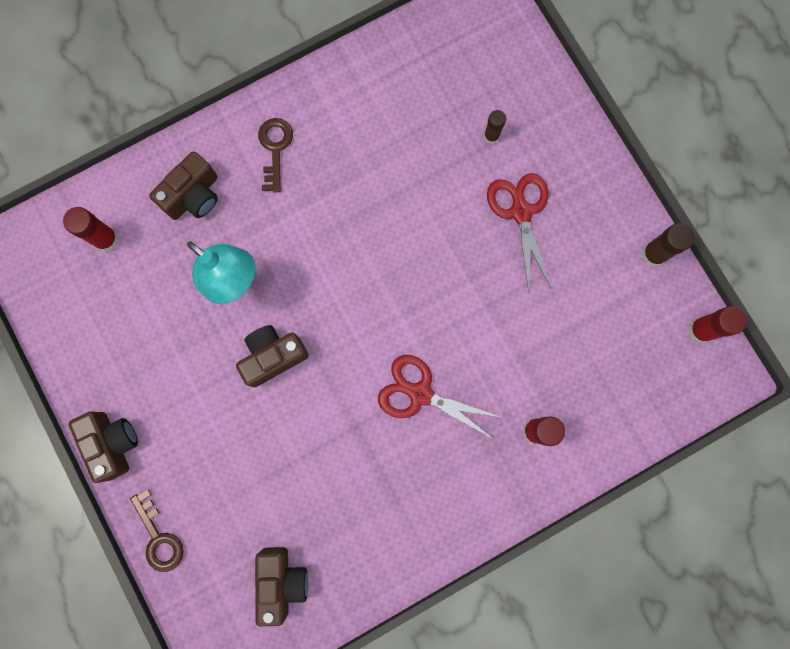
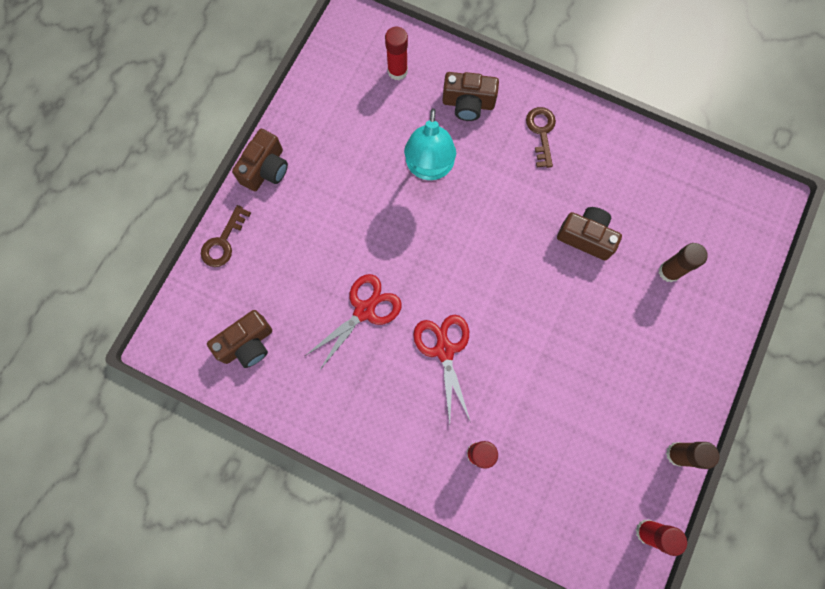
camera: 55 degrees right, 5 degrees down
brown camera [236,325,309,387] -> brown camera moved to [557,207,622,260]
brown key [258,118,293,192] -> brown key turned 60 degrees counterclockwise [526,107,556,168]
brown glue stick [484,110,506,144] -> brown glue stick [659,243,708,282], size x1.54
red scissors [487,173,551,292] -> red scissors moved to [305,274,402,371]

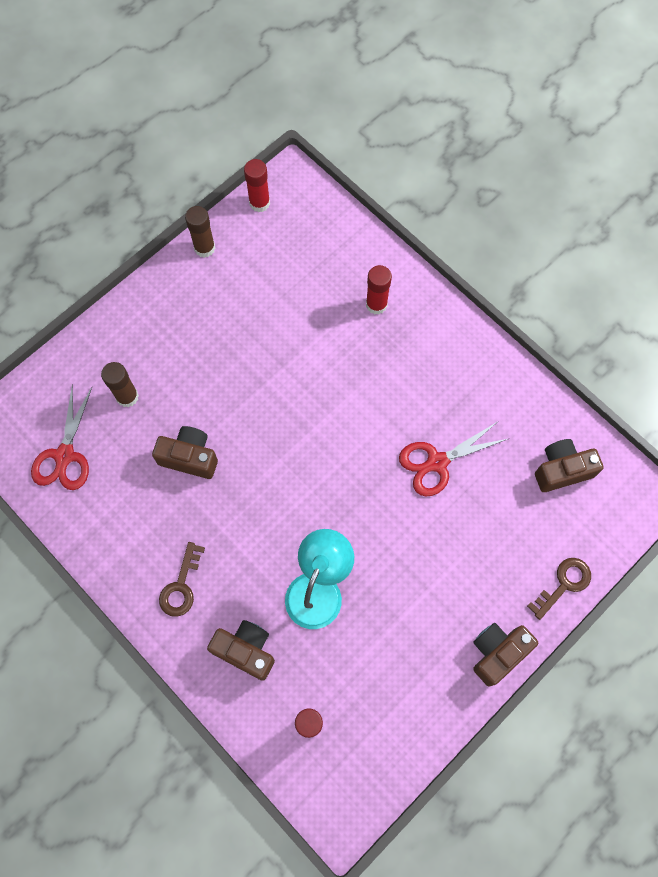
camera: 160 degrees left, 5 degrees down
red scissors [413,315,470,424] -> red scissors moved to [31,384,92,490]
brown camera [557,207,622,260] -> brown camera turned 150 degrees clockwise [152,426,218,479]

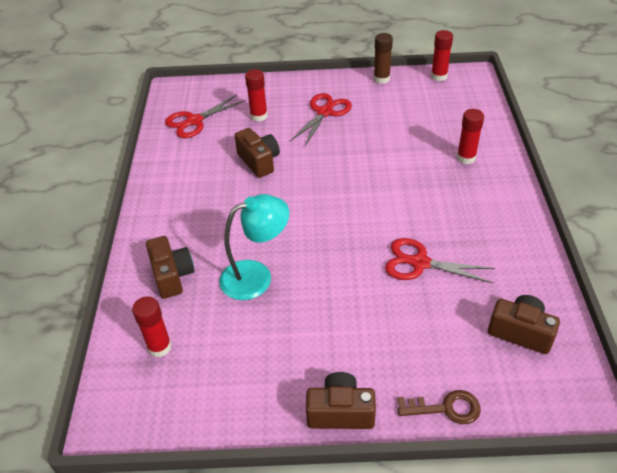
camera: 45 degrees right, 25 degrees down
brown glue stick [101,362,139,407] -> red glue stick [245,69,268,121]
brown key [159,542,205,617] -> none
none -> red scissors [290,93,352,146]

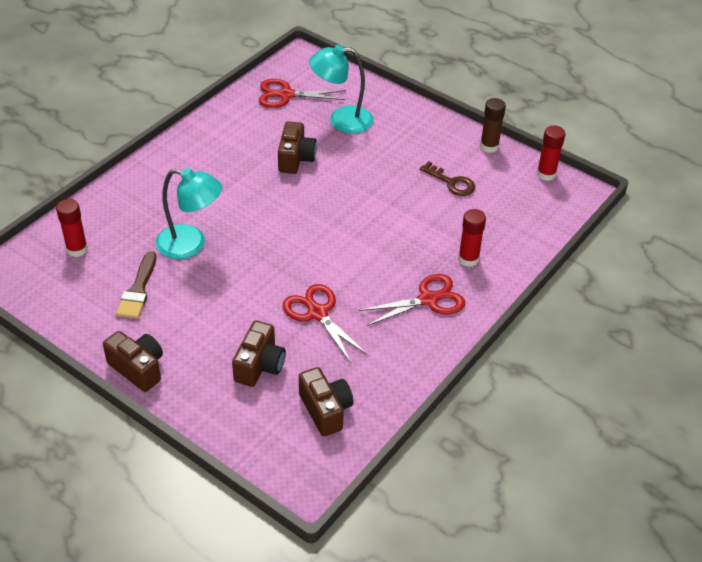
camera: 35 degrees right, 0 degrees up
brown camera [146,236,194,299] -> brown camera moved to [232,320,286,387]
red glue stick [245,69,268,121] -> turquoise lamp [309,45,373,134]
red scissors [290,93,352,146] -> red scissors moved to [359,274,465,326]
brown key [398,390,481,424] -> brown key moved to [420,161,475,196]
none -> brown brush [116,251,156,319]

